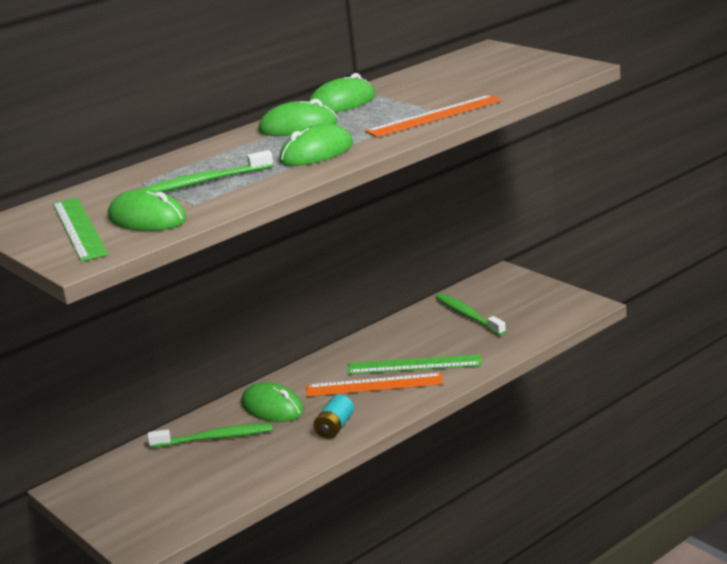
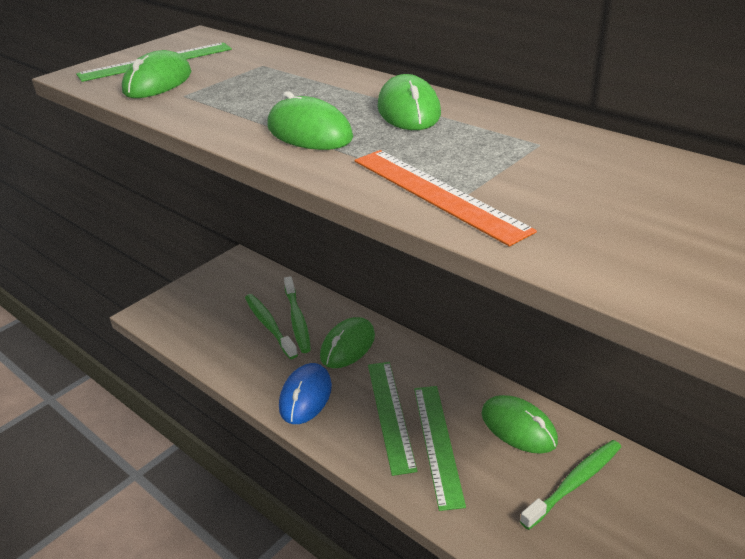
camera: 80 degrees right, 10 degrees up
green toothbrush [142,150,273,193] -> green toothbrush moved to [245,294,298,359]
orange ruler [306,373,443,397] -> green ruler [368,362,417,476]
green mouse [309,73,375,113] -> green mouse moved to [482,395,558,454]
turquoise battery [314,395,354,439] -> blue mouse [279,363,332,424]

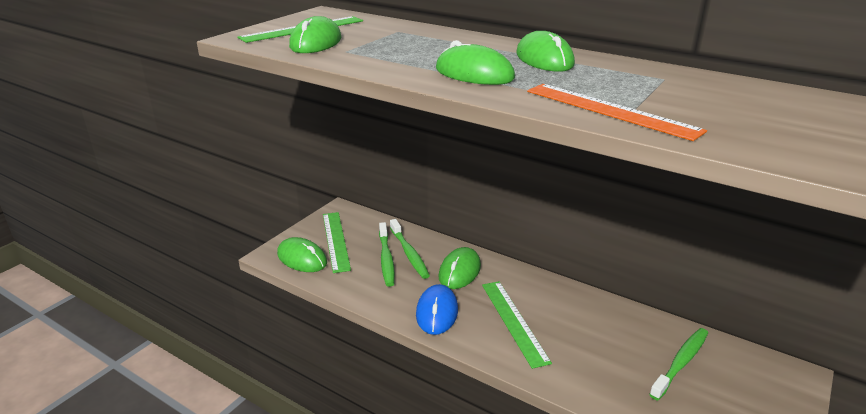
camera: 10 degrees left, 5 degrees down
green toothbrush [245,294,298,359] -> green toothbrush turned 150 degrees counterclockwise [379,222,395,287]
green ruler [414,386,466,511] -> green ruler moved to [323,212,351,273]
green mouse [482,395,558,454] -> green mouse moved to [277,237,327,272]

